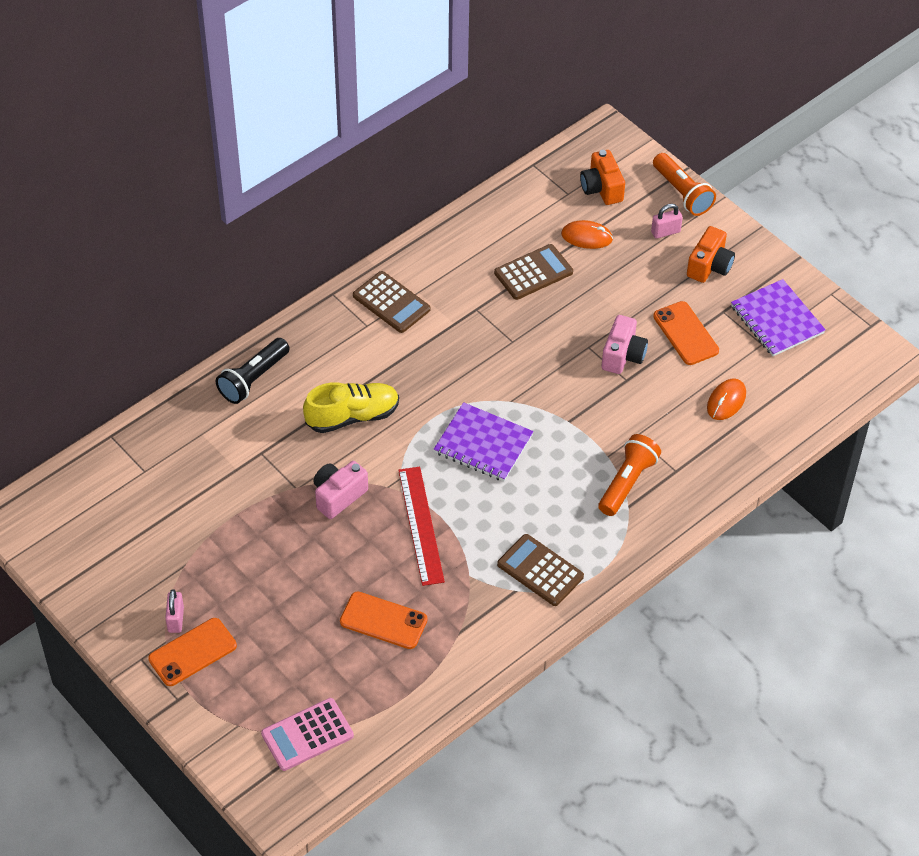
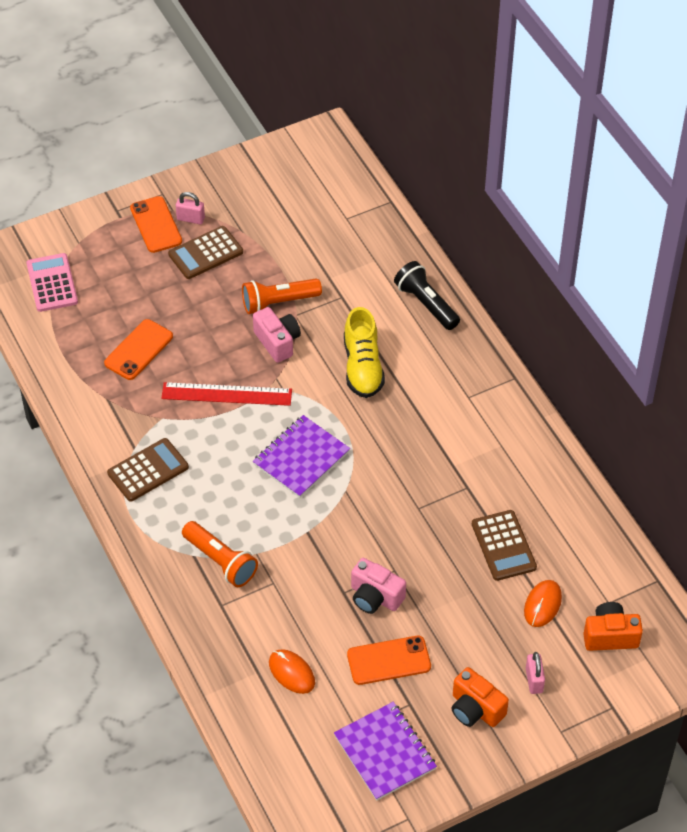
camera: 105 degrees right, 0 degrees up
brown calculator [353,271,431,333] -> brown calculator moved to [168,226,243,279]
orange flashlight [653,153,716,216] -> orange flashlight moved to [242,279,322,314]
purple notebook [731,279,826,356] -> purple notebook turned 75 degrees clockwise [334,702,437,801]

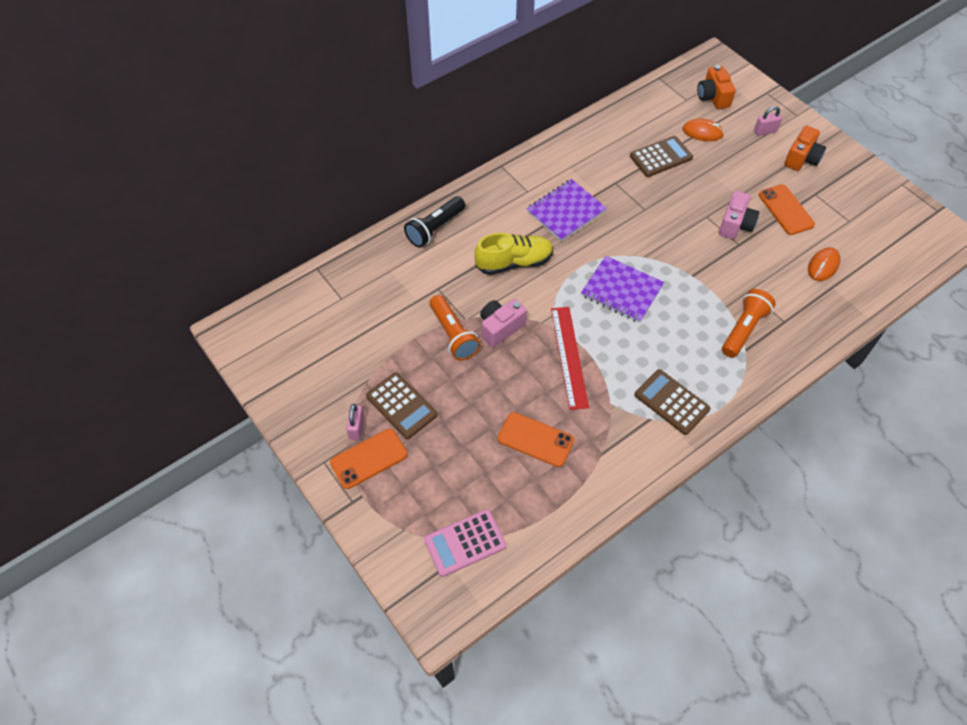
camera: 100 degrees left, 5 degrees up
purple notebook [334,702,437,801] -> purple notebook moved to [526,179,607,241]

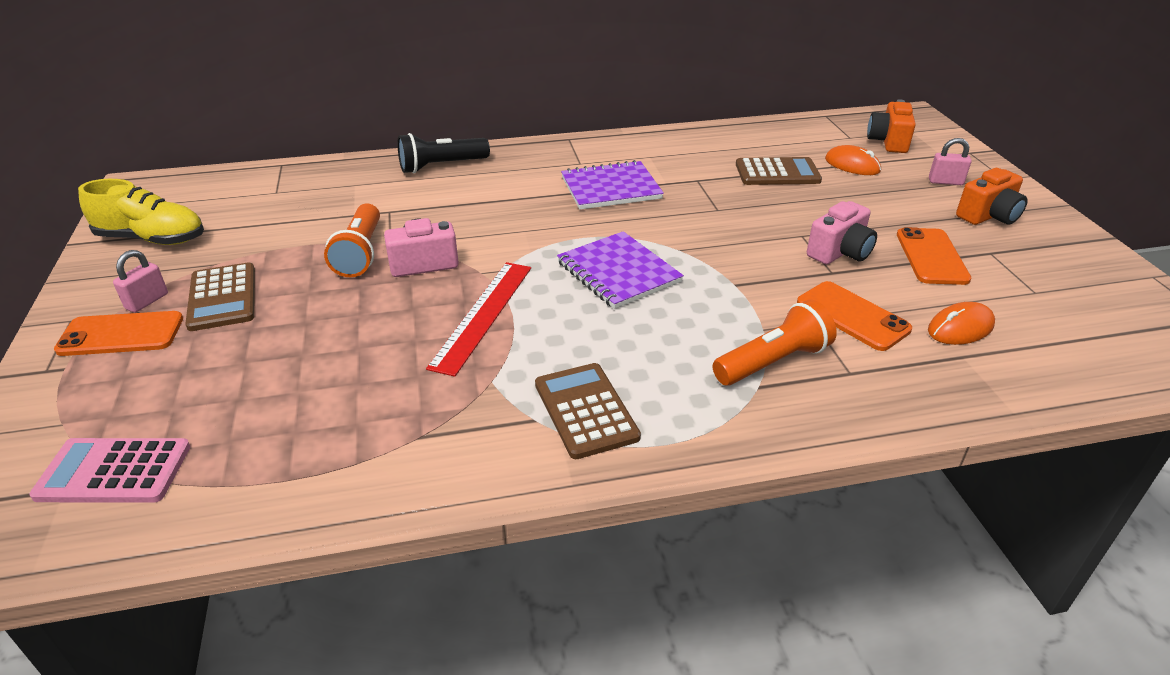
camera: 25 degrees right, 20 degrees down
yellow shoe [474,233,554,275] -> yellow shoe moved to [78,179,204,245]
orange phone [498,412,574,467] -> orange phone moved to [797,281,912,351]

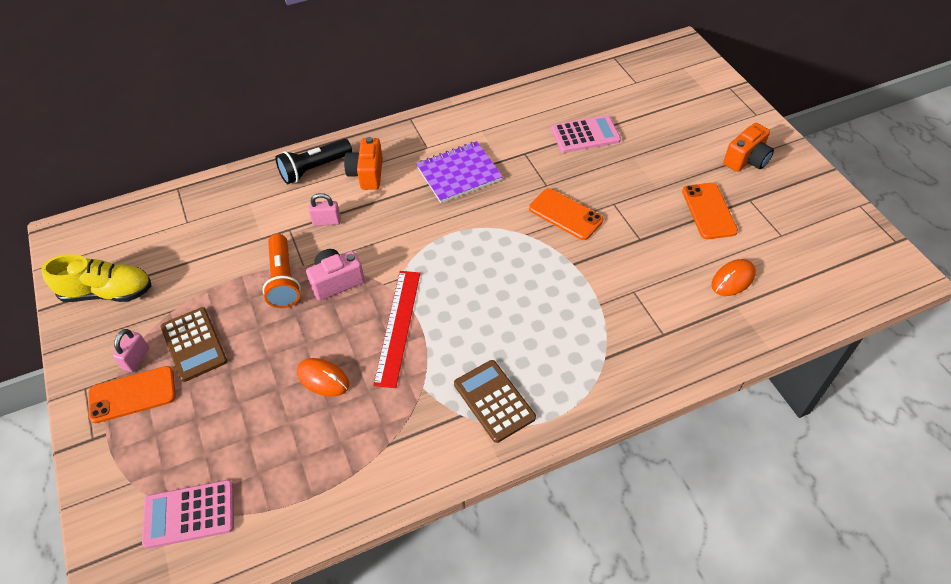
camera: 10 degrees left, 15 degrees up
purple notebook [557,231,684,309] -> none
orange flashlight [713,300,837,386] -> none
brown calculator [736,157,822,185] -> pink calculator [551,115,621,153]
orange phone [797,281,912,351] -> orange phone moved to [529,188,603,240]
pink camera [807,201,877,265] -> none
orange mouse [825,145,881,175] -> orange mouse moved to [297,358,349,397]
orange camera [867,99,916,153] -> orange camera moved to [344,137,383,190]
pink padlock [929,138,972,185] -> pink padlock moved to [308,193,341,226]

